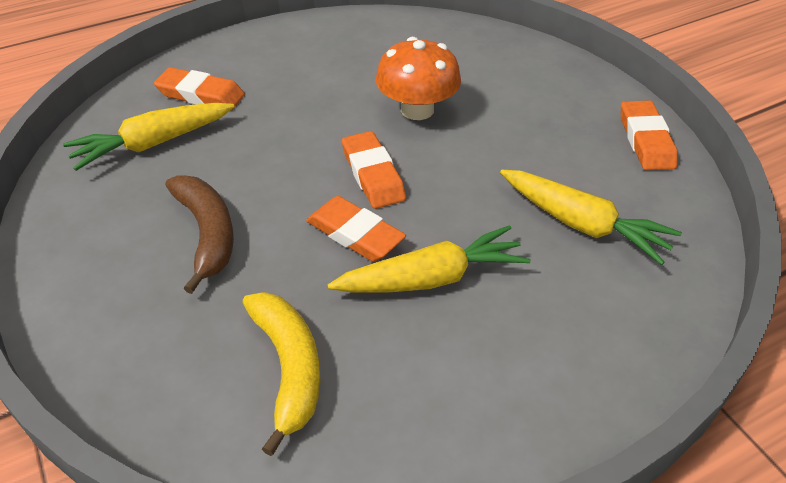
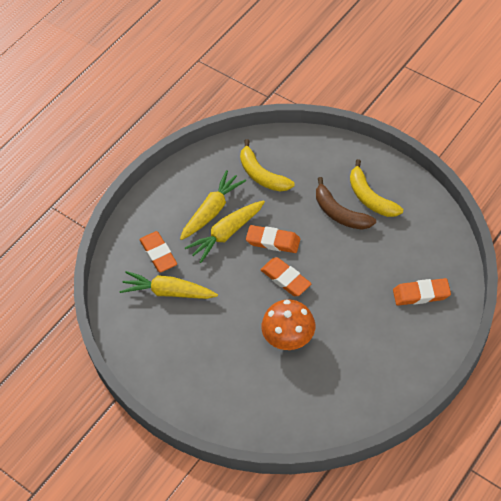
camera: 160 degrees right, 10 degrees up
yellow carrot [63,103,234,171] -> yellow carrot moved to [180,170,246,240]
orange eraser [621,100,678,170] -> orange eraser moved to [139,231,177,273]
none -> yellow banana [350,159,403,217]

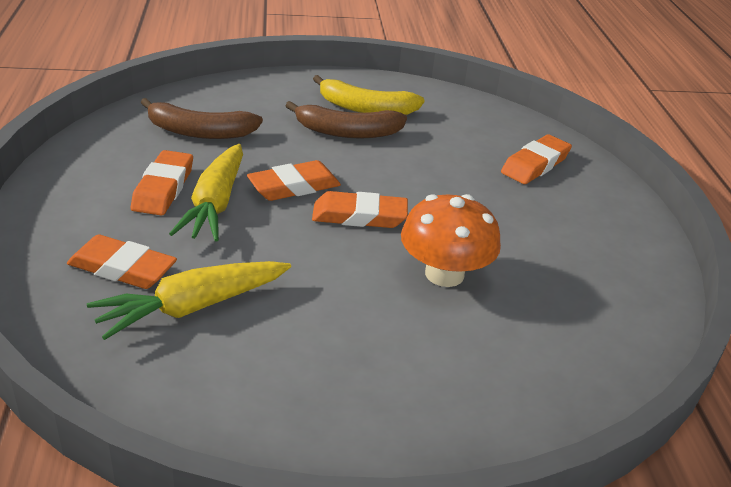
camera: 50 degrees left, 20 degrees down
yellow carrot [180,170,246,240] -> orange eraser [131,150,193,215]
yellow banana [240,139,294,192] -> brown banana [141,98,263,139]

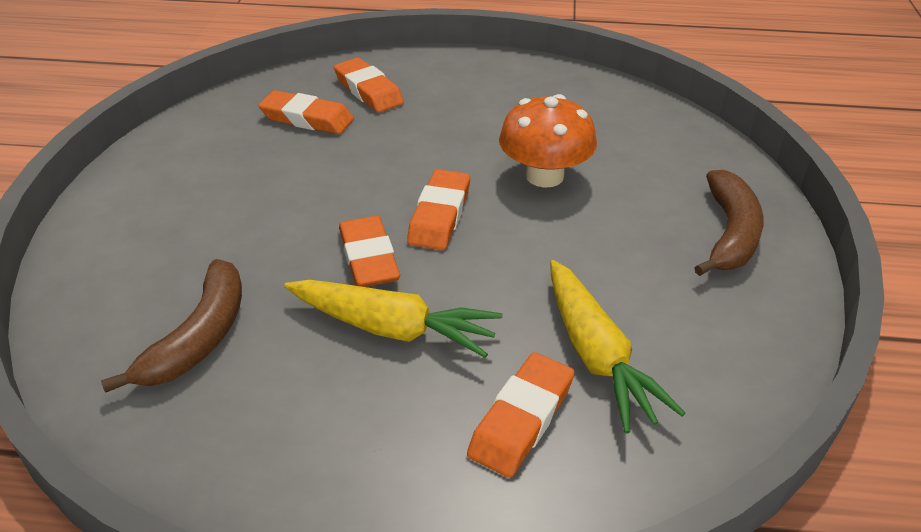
camera: 75 degrees left, 5 degrees up
orange eraser [131,150,193,215] -> orange eraser moved to [258,90,354,134]
brown banana [285,101,407,139] -> brown banana moved to [694,170,763,276]
yellow banana [313,75,425,115] -> none

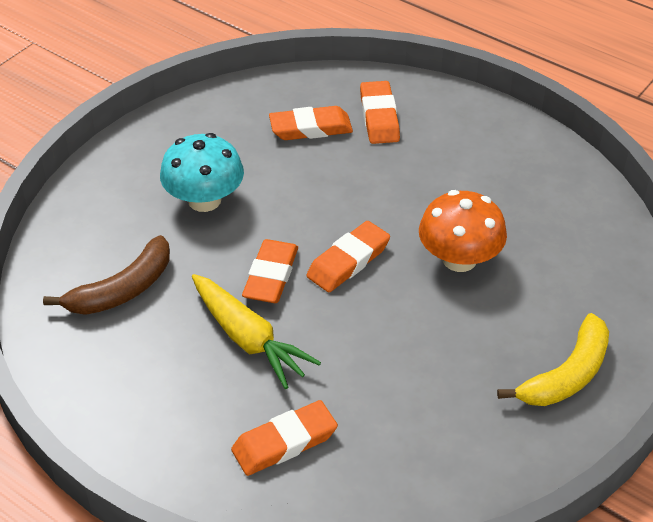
camera: 30 degrees right, 5 degrees up
orange eraser [258,90,354,134] -> orange eraser turned 60 degrees counterclockwise [269,106,353,140]
yellow carrot [550,260,685,433] -> none
brown banana [694,170,763,276] -> yellow banana [497,313,609,406]
none -> turquoise mushroom [160,133,244,212]

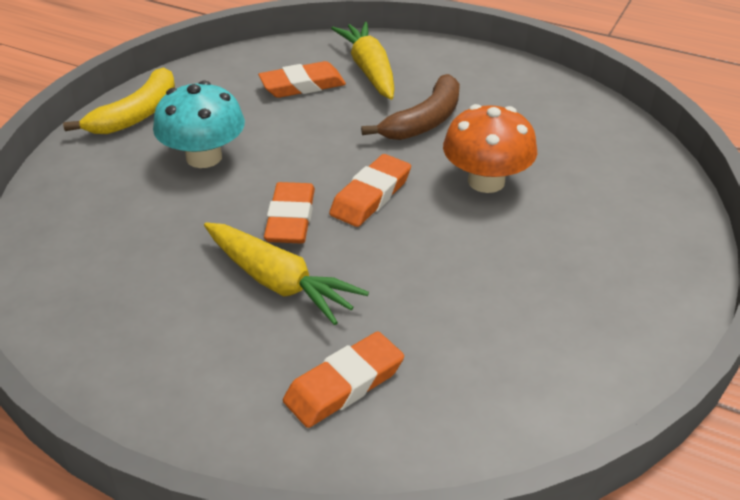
camera: 10 degrees left, 5 degrees down
brown banana [43,235,170,315] -> brown banana moved to [361,74,460,140]
orange eraser [360,81,400,144] -> yellow carrot [331,22,394,100]
yellow banana [497,313,609,406] -> yellow banana moved to [63,67,175,134]

